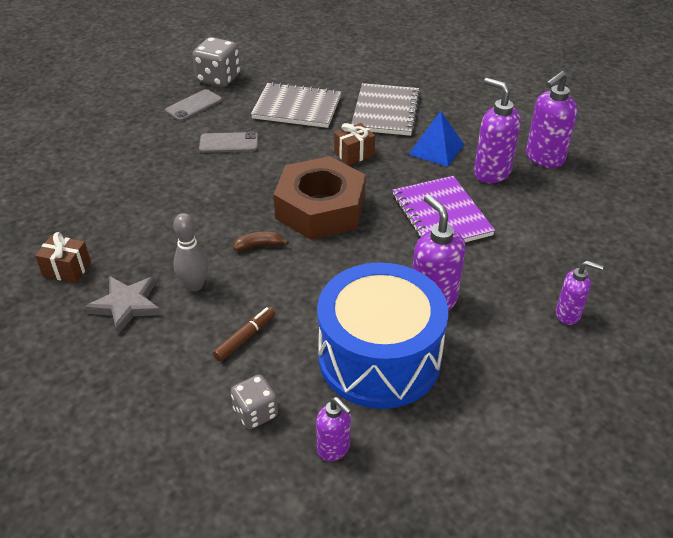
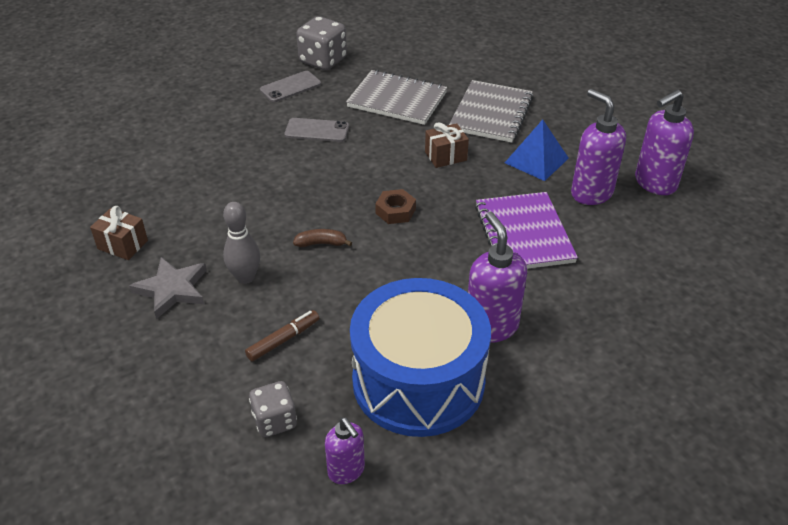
camera: 10 degrees right, 0 degrees up
brown nut [274,156,366,240] -> brown nut [375,189,416,224], size x0.40
purple soap dispenser [556,261,603,325] -> none

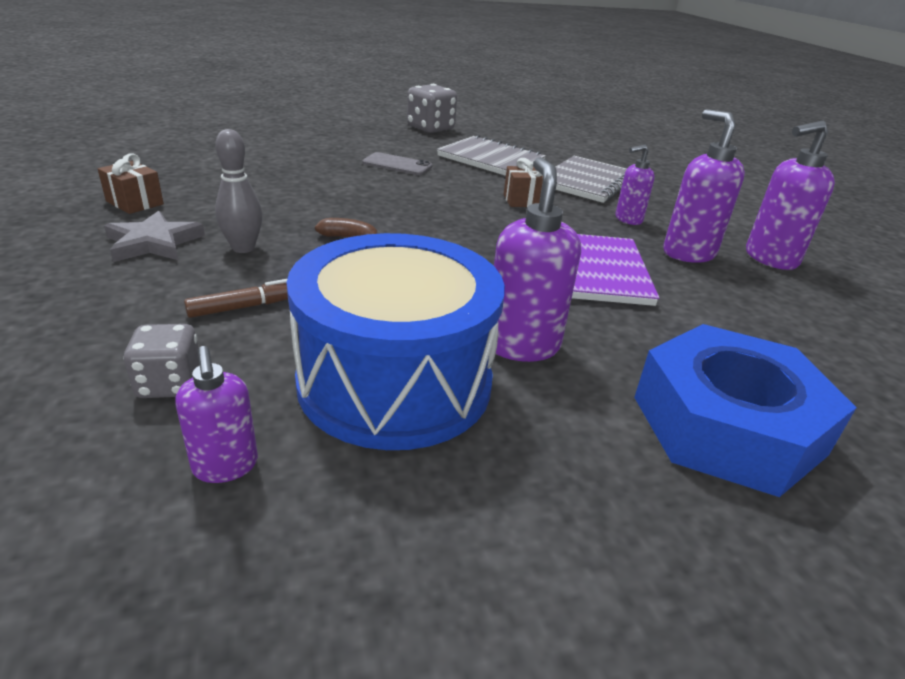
camera: 10 degrees right, 10 degrees down
grey phone [260,71,321,102] -> none
brown nut [375,189,416,224] -> none
blue pyramid [505,119,569,181] -> purple soap dispenser [615,145,655,225]
none -> blue nut [634,324,857,497]

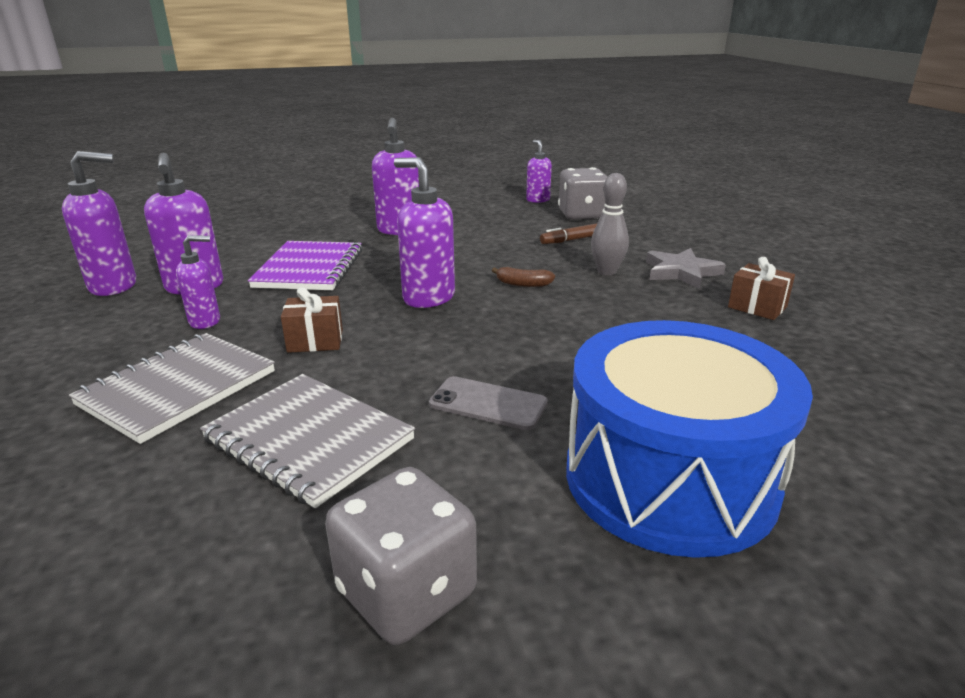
camera: 175 degrees left, 5 degrees down
grey dice [123,324,200,398] -> grey dice [558,167,607,219], size x1.56
blue drum [287,233,505,450] -> blue drum moved to [566,320,813,558]
blue nut [634,324,857,497] -> none
none -> purple soap dispenser [394,157,455,308]

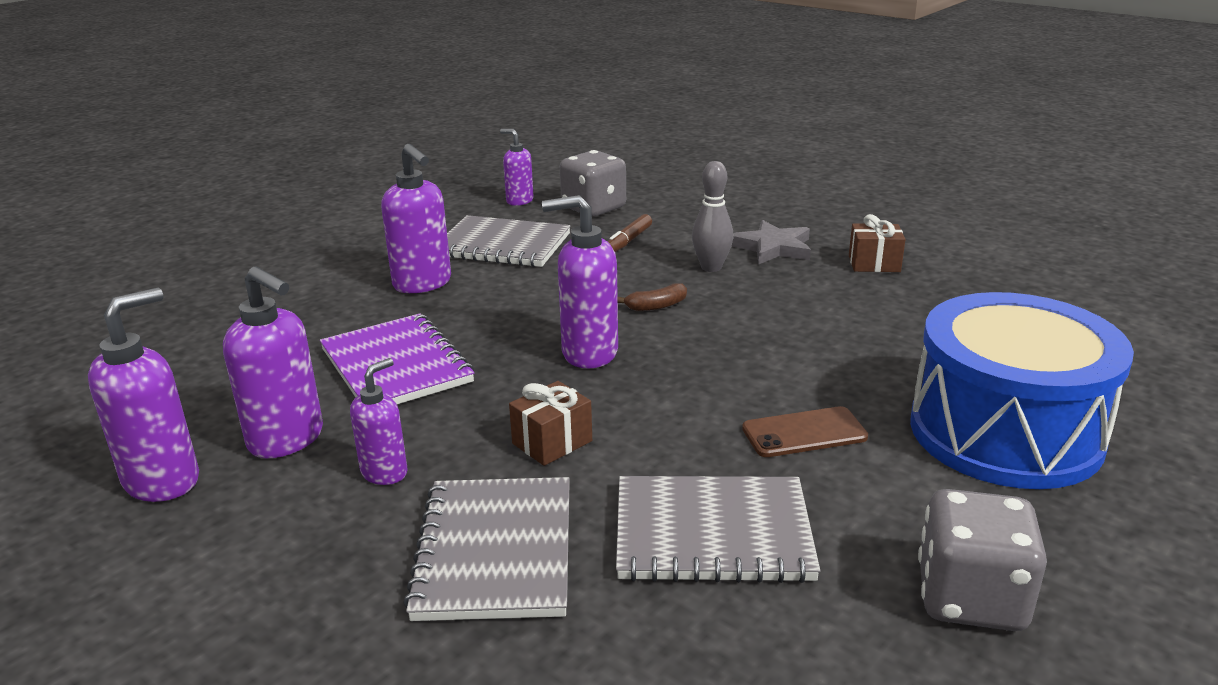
camera: 35 degrees left, 0 degrees up
grey phone [429,376,548,430] -> brown phone [742,406,868,457]
none -> grey notebook [447,215,571,267]

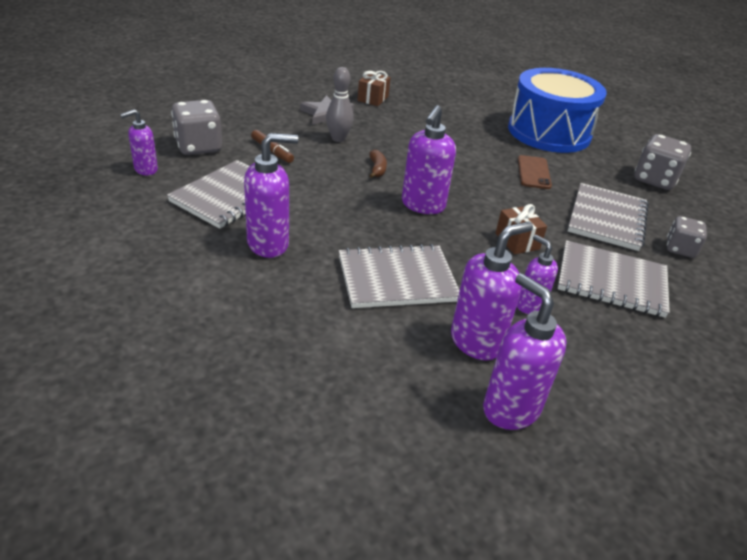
camera: 75 degrees left, 10 degrees up
purple notebook [320,313,474,404] -> grey notebook [339,244,460,308]
none -> grey dice [667,216,707,258]

